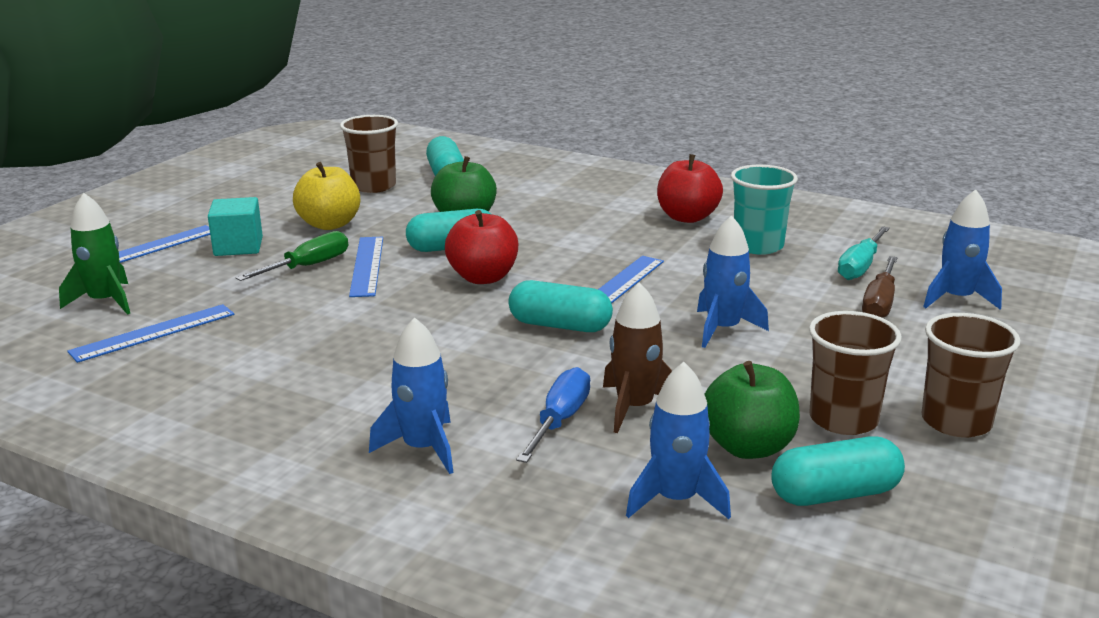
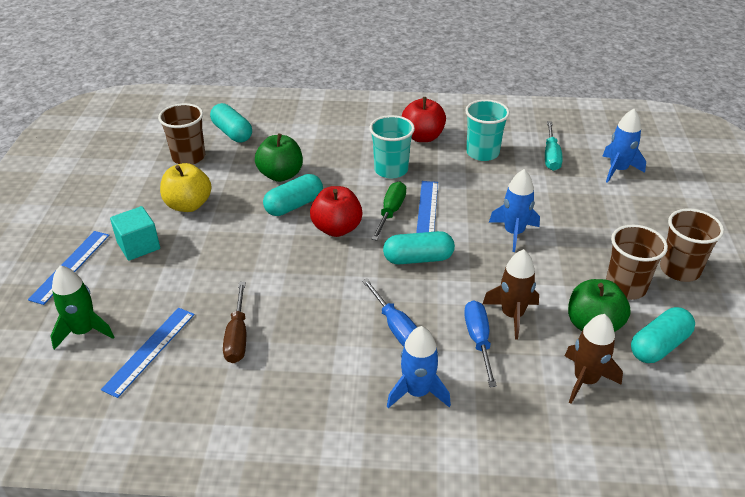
camera: 25 degrees left, 15 degrees up
green screwdriver [236,231,348,281] -> green screwdriver moved to [372,181,406,241]
blue ruler [349,237,383,297] -> none
blue rocket [626,362,731,519] -> brown rocket [565,314,623,404]
brown screwdriver [862,256,897,318] -> brown screwdriver moved to [223,282,246,363]
none -> blue screwdriver [362,278,417,347]
none -> turquoise cup [369,115,415,178]

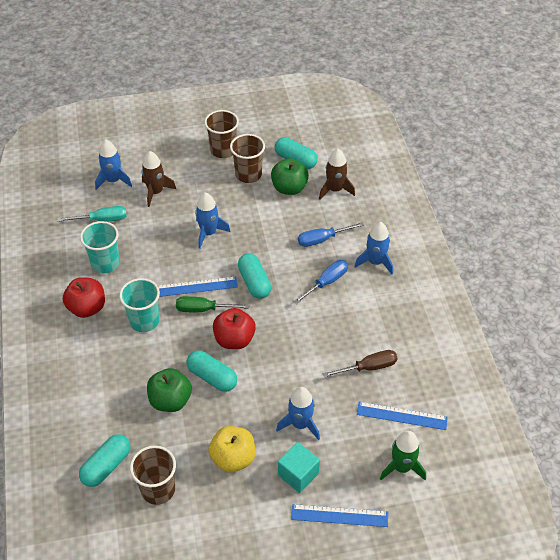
camera: 105 degrees left, 10 degrees up
brown rocket [483,249,539,340] -> brown rocket moved to [141,151,176,207]
none -> blue rocket [276,387,320,440]

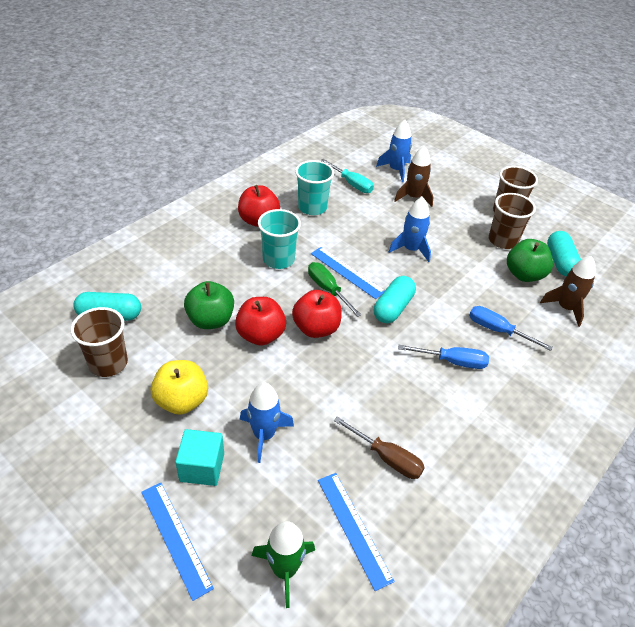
camera: 50 degrees right, 5 degrees down
turquoise capsule [187,350,237,392] -> red apple [235,297,286,346]
blue rocket [354,222,393,274] -> none

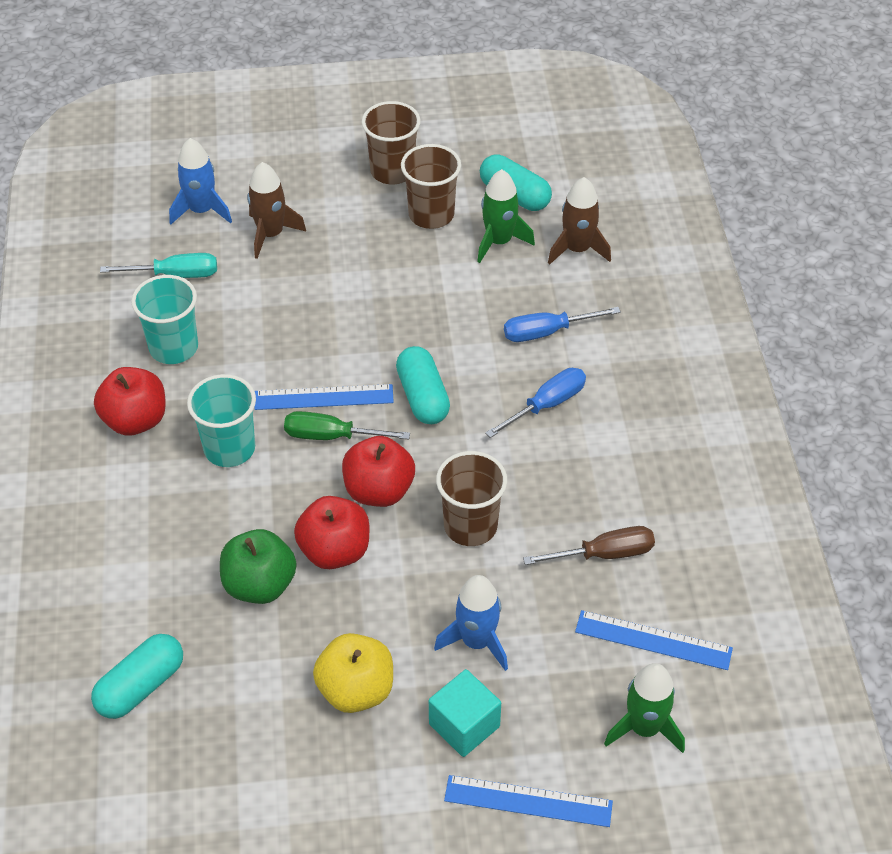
camera: 45 degrees left, 5 degrees up
brown cup [71,307,128,377] -> brown cup moved to [436,451,507,546]
blue rocket [389,197,431,262] -> none
green apple [507,239,553,282] -> green rocket [477,169,535,263]

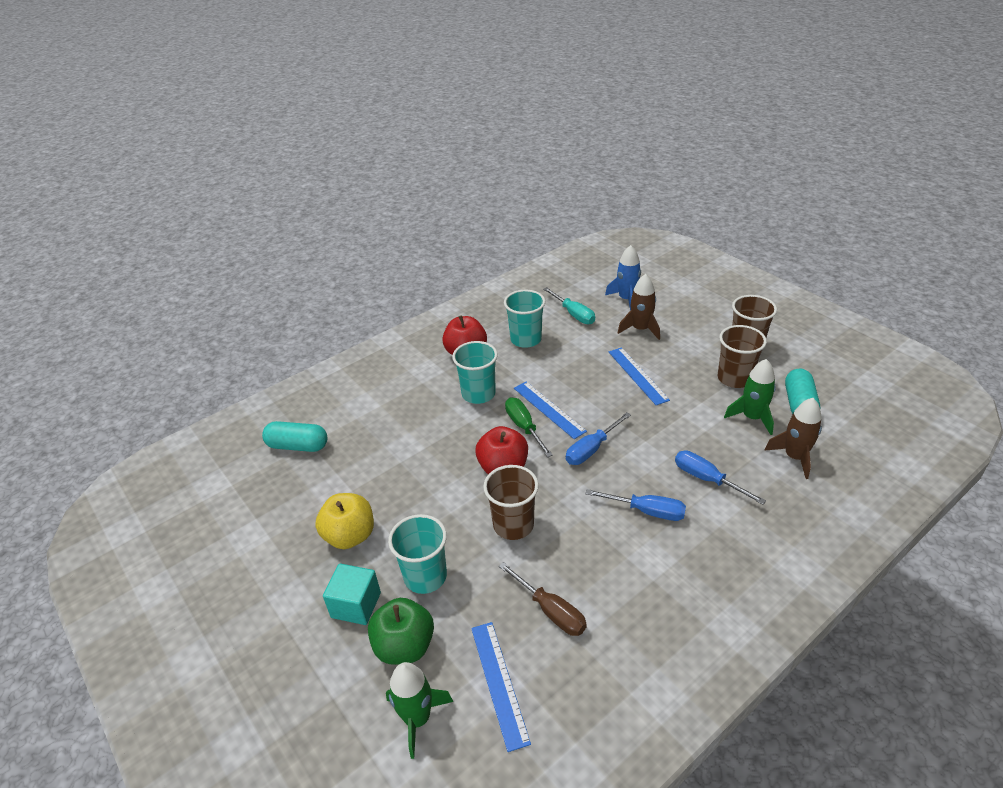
camera: 60 degrees right, 10 degrees down
green apple [220,529,296,604] -> green apple moved to [368,598,434,665]
red apple [294,496,369,569] -> none
turquoise capsule [396,346,450,424] -> blue screwdriver [566,412,631,465]
blue rocket [434,575,508,671] -> turquoise cup [388,514,447,594]
blue ruler [444,775,613,827] -> blue ruler moved to [609,347,670,405]

